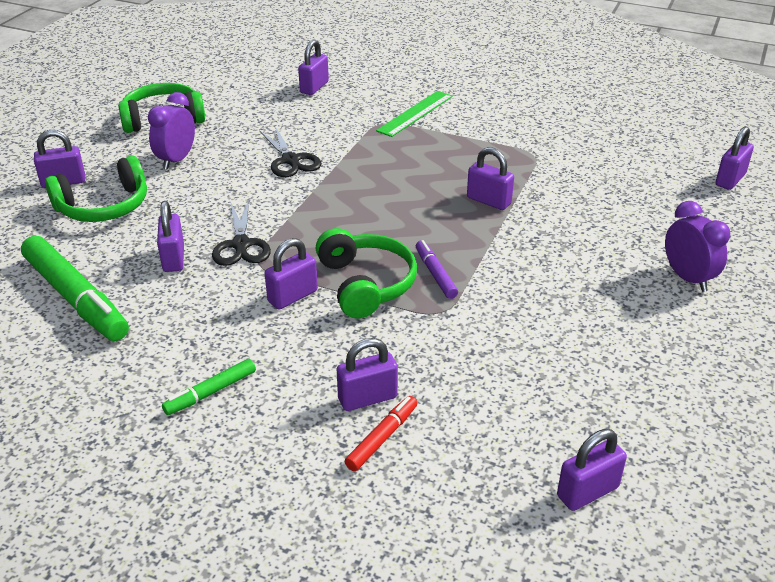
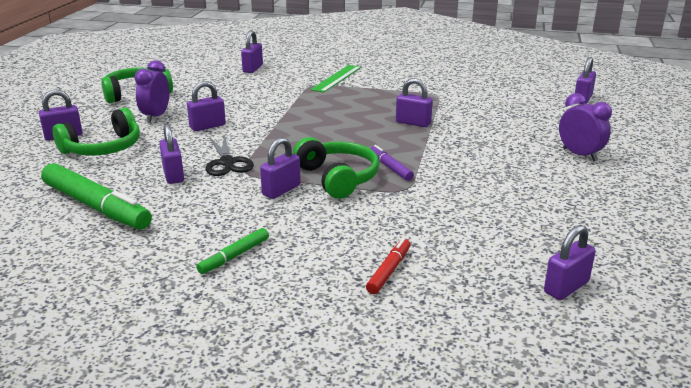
camera: 10 degrees left, 10 degrees down
black scissors [259,127,321,177] -> none
purple padlock [337,338,398,411] -> purple padlock moved to [187,81,226,131]

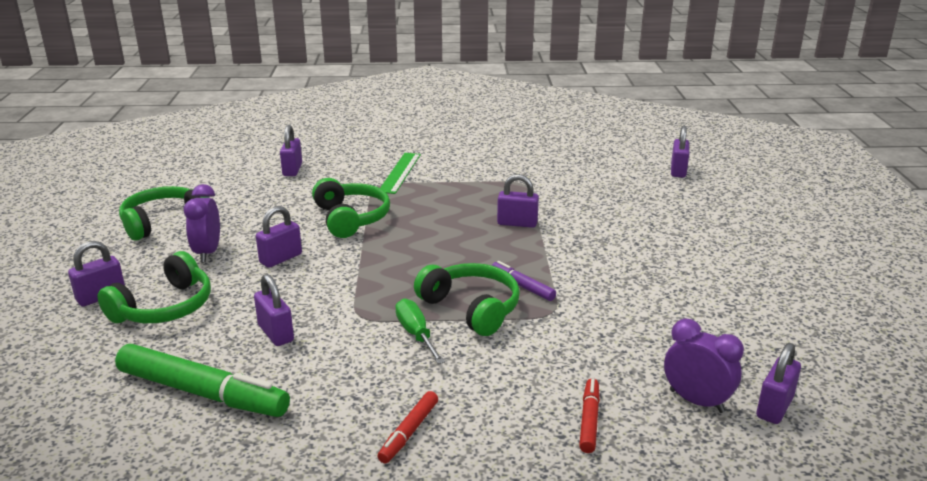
camera: 15 degrees left, 0 degrees up
green marker [196,228,269,274] -> red marker [377,391,438,463]
black scissors [205,134,254,176] -> none
purple padlock [260,137,301,199] -> green screwdriver [395,298,445,364]
purple clock [559,93,612,161] -> purple clock moved to [664,318,744,413]
none -> green headphones [312,178,390,238]

